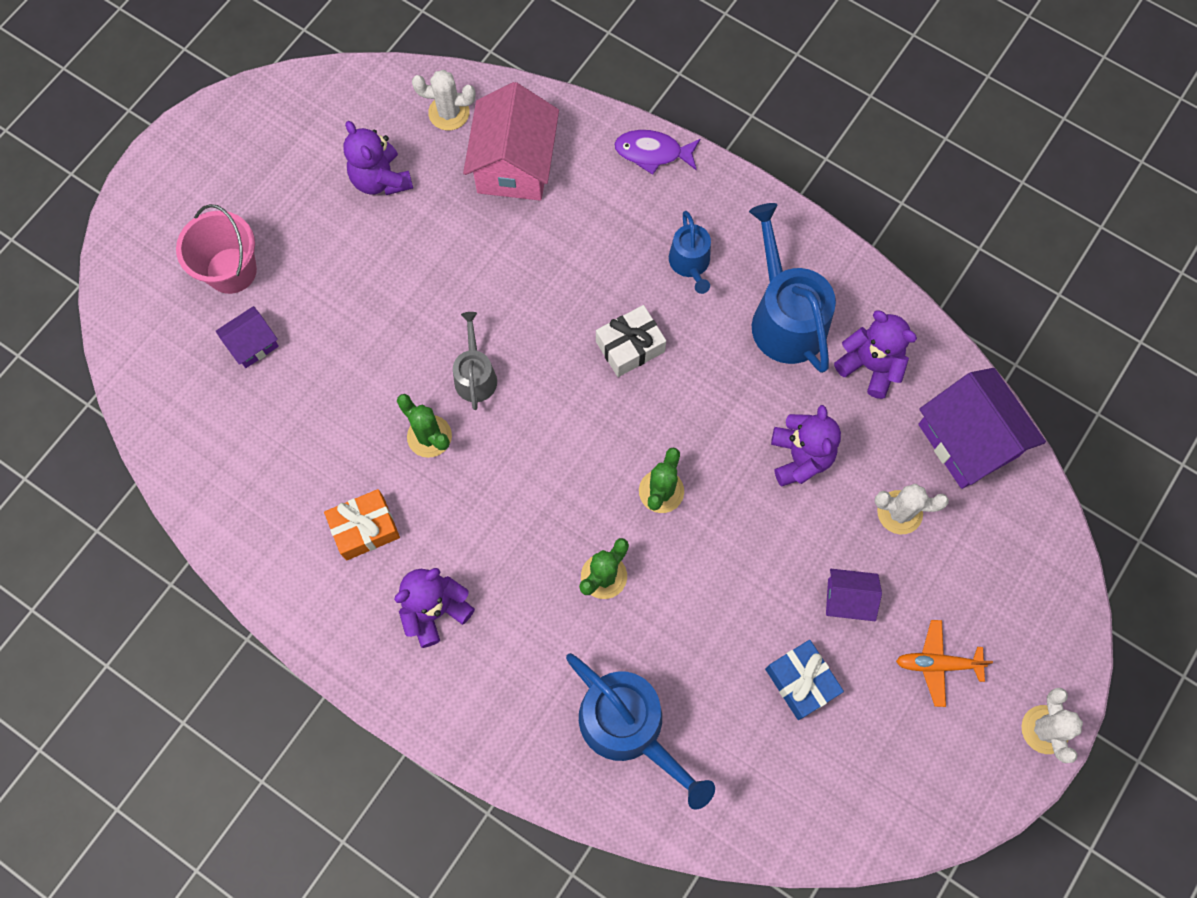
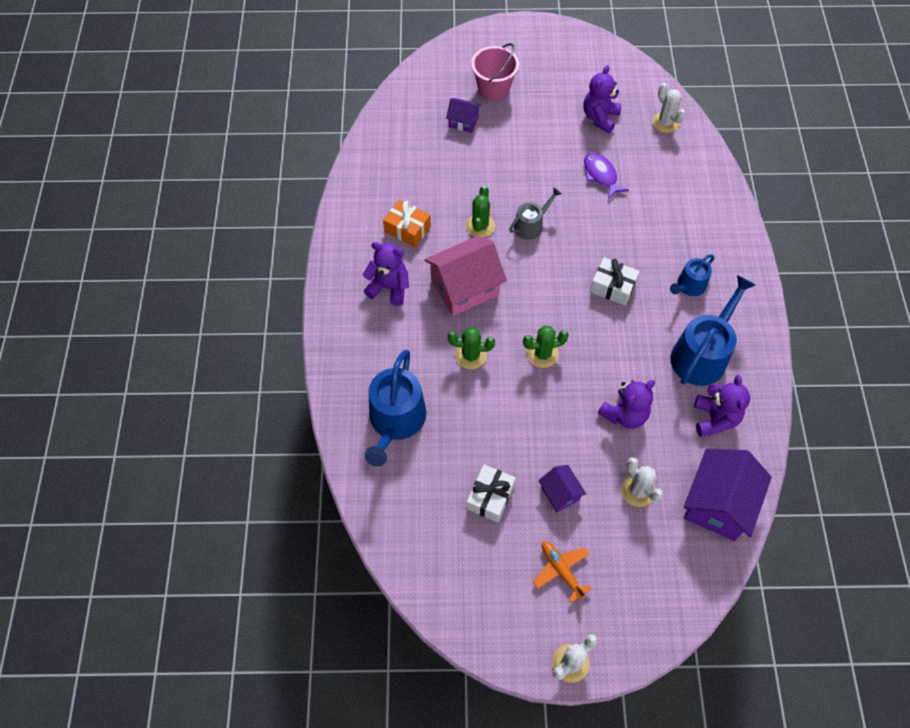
camera: 55 degrees right, 10 degrees down
pink house [463,82,559,201] -> pink house moved to [424,236,507,316]
purple fish [614,130,700,175] -> purple fish moved to [584,152,629,200]
blue gift [765,640,844,720] -> white gift [466,465,516,523]

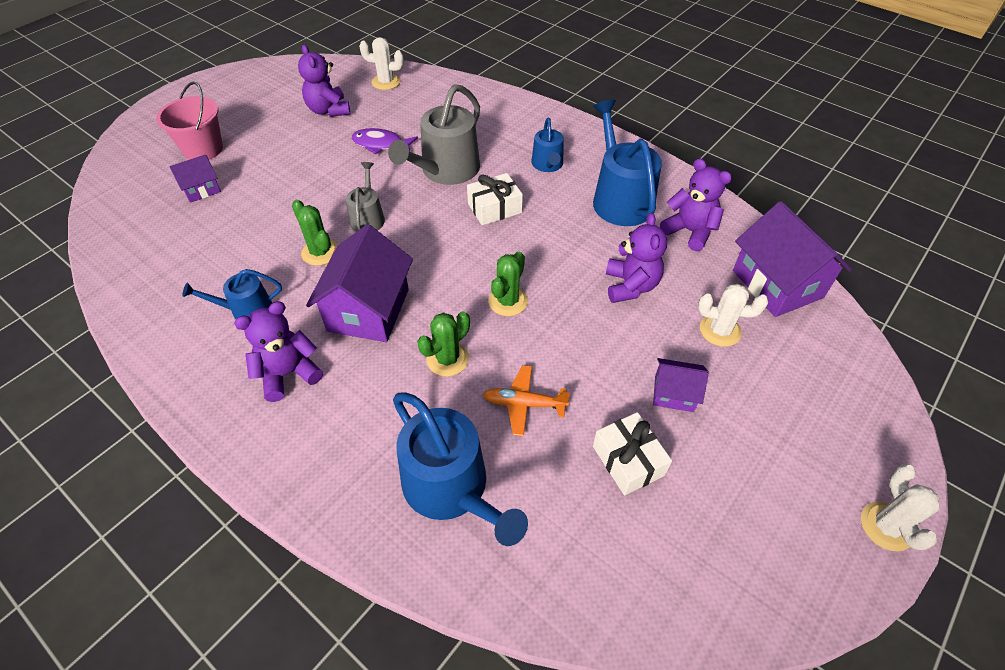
camera: 50 degrees left, 10 degrees down
orange gift [383,199,431,247] -> blue watering can [182,269,282,319]
pink house [424,236,507,316] -> purple house [306,224,413,342]
orange plane [533,541,592,603] -> orange plane moved to [483,365,570,437]
none -> grey watering can [388,84,480,185]

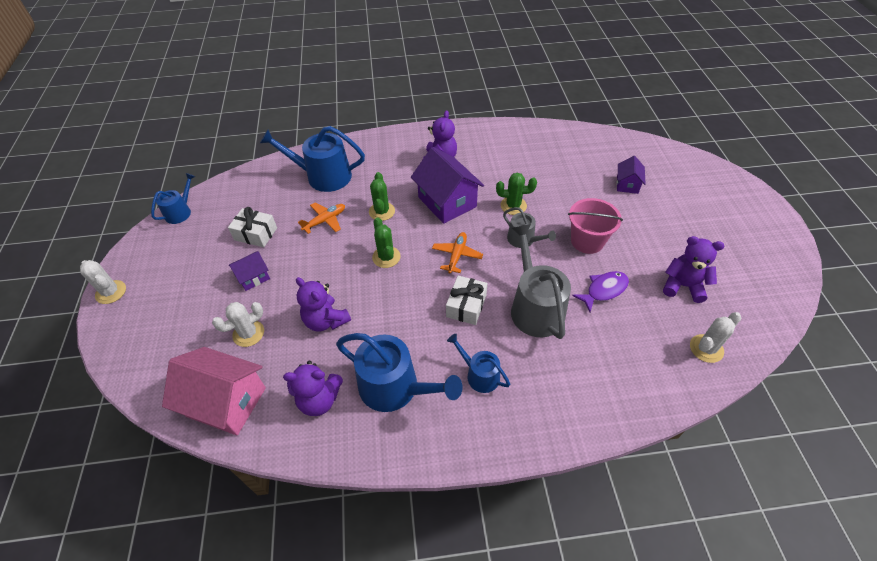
camera: 135 degrees right, 0 degrees up
pink bucket [156,81,223,160] -> pink bucket moved to [568,198,623,254]
blue watering can [182,269,282,319] -> blue watering can moved to [151,173,195,224]
purple house [733,201,852,317] -> pink house [162,347,266,435]
none -> orange plane [432,232,483,273]

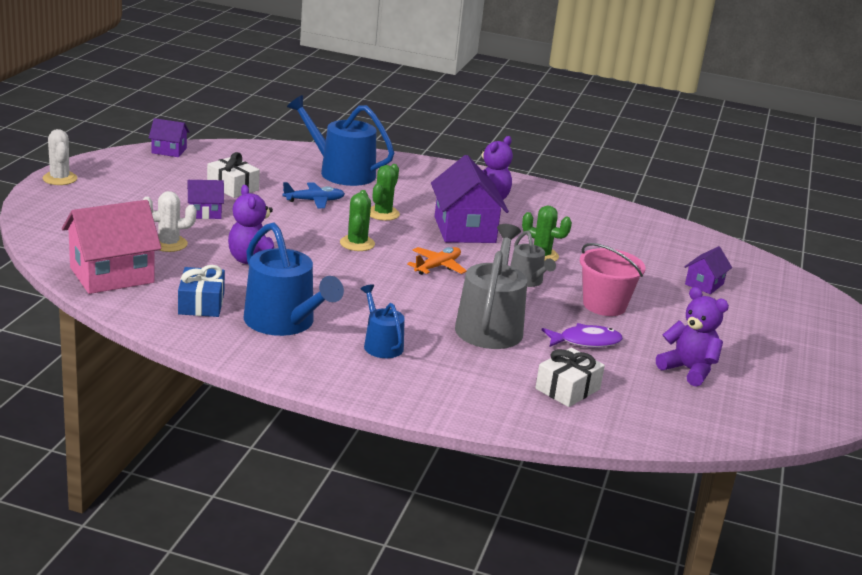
camera: 20 degrees right, 25 degrees down
blue watering can [151,173,195,224] -> purple house [149,118,190,157]
pink house [162,347,266,435] -> pink house turned 75 degrees counterclockwise [62,200,161,294]
purple teddy bear [283,361,343,416] -> blue gift [178,265,225,317]
orange plane [298,203,345,234] -> blue plane [282,182,345,208]
white gift [446,276,487,325] -> white gift moved to [535,348,605,407]
white cactus [690,312,741,363] -> none

